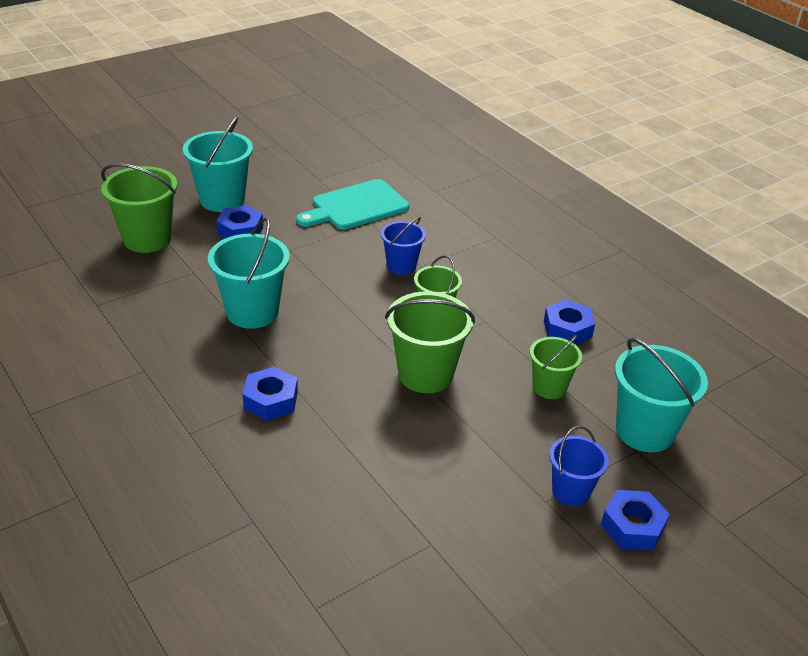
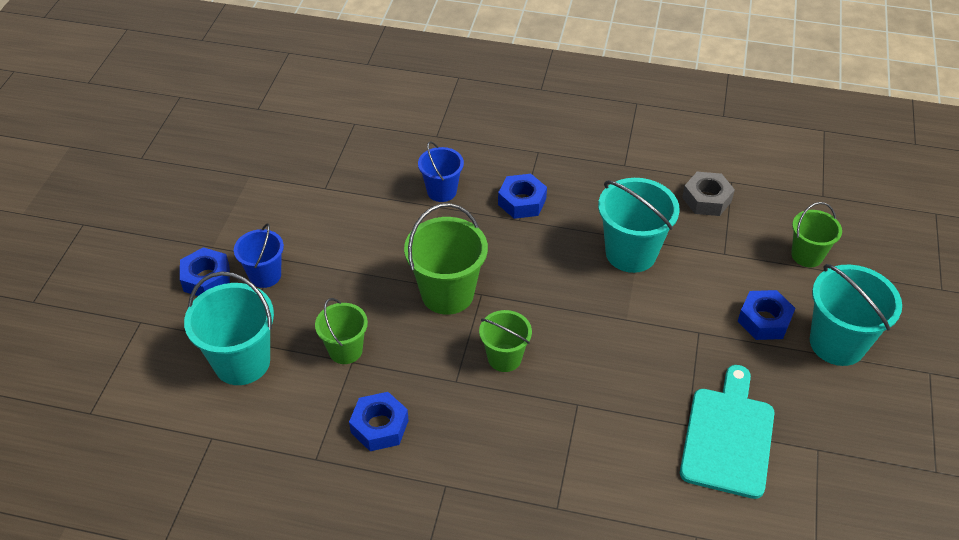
camera: 140 degrees right, 10 degrees up
green bucket [101,163,177,253] -> green bucket [791,202,842,267], size x0.61
blue bucket [381,217,426,275] -> blue bucket moved to [418,141,464,202]
none -> grey nut [682,172,735,216]

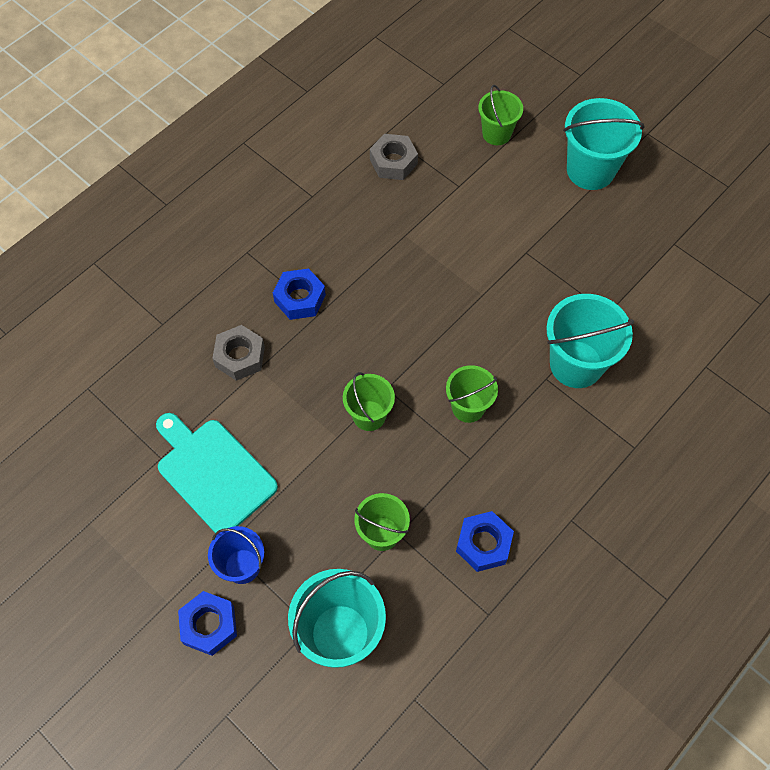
camera: 60 degrees left, 15 degrees up
green bucket [404,203,488,315] -> green bucket [343,372,395,431], size x0.61
blue bucket [418,141,464,202] -> grey nut [212,325,265,381]
turquoise bucket [598,178,680,273] -> turquoise bucket moved to [546,294,634,388]
turquoise cutting board [680,365,774,499] -> turquoise cutting board moved to [156,413,278,533]
blue nut [737,290,795,340] -> none

